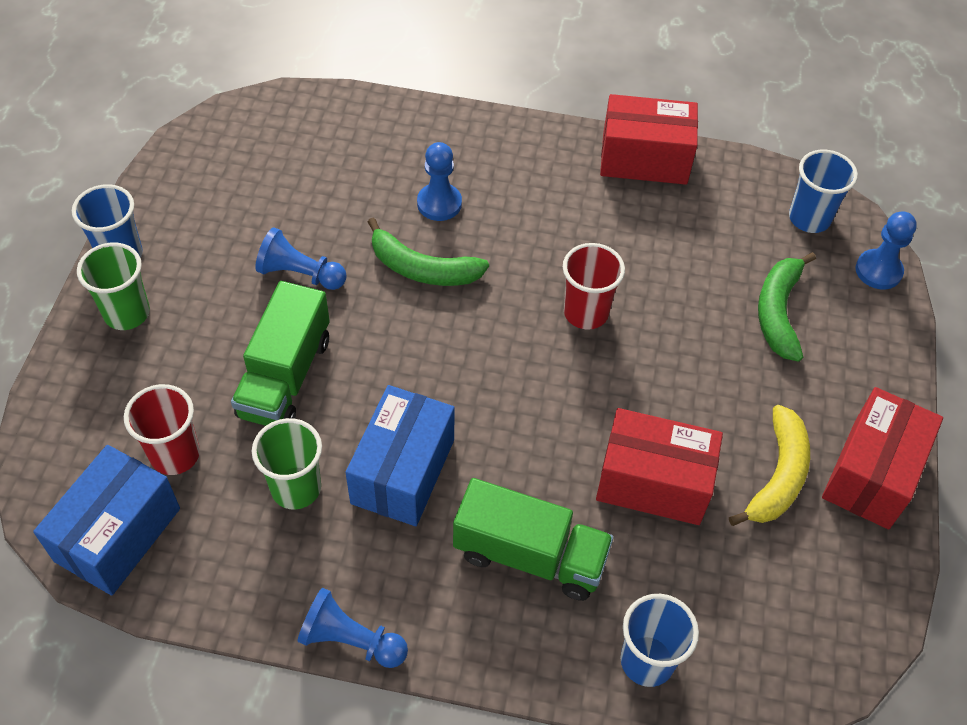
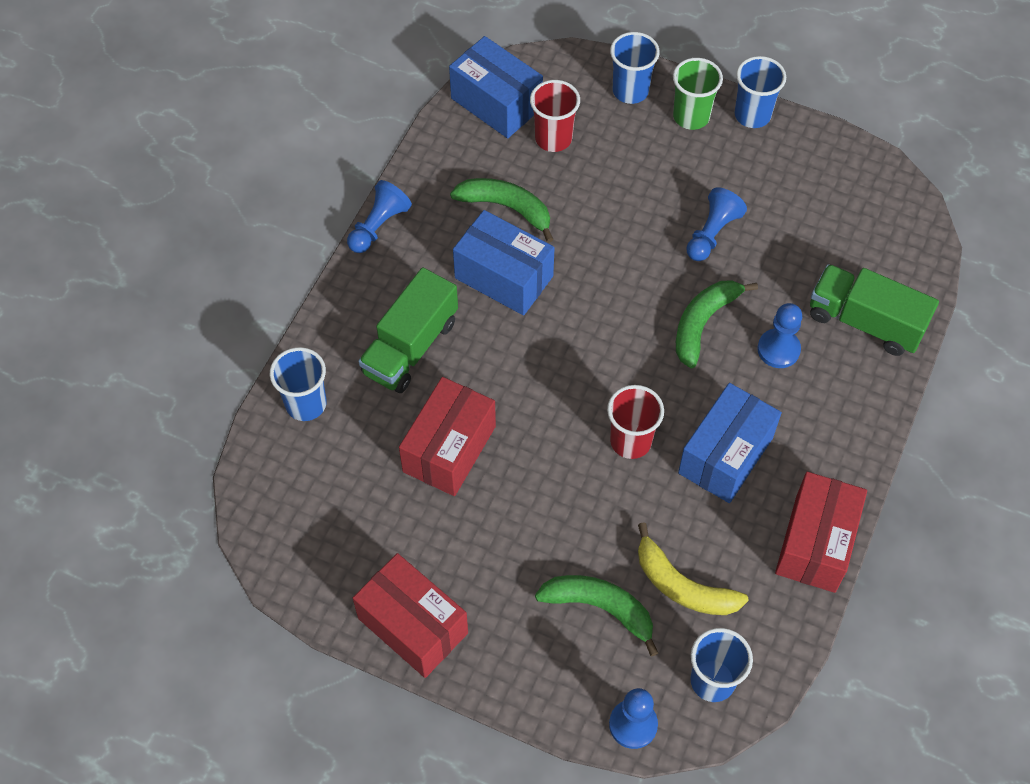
camera: 105 degrees right, 5 degrees up
green truck [231,281,330,426] -> green truck moved to [810,264,939,356]
green cup [252,418,322,509] -> green banana [450,178,554,243]
yellow banana [729,405,810,526] -> yellow banana moved to [638,522,749,615]
none -> blue cup [610,32,660,104]
none -> blue box [678,383,782,503]

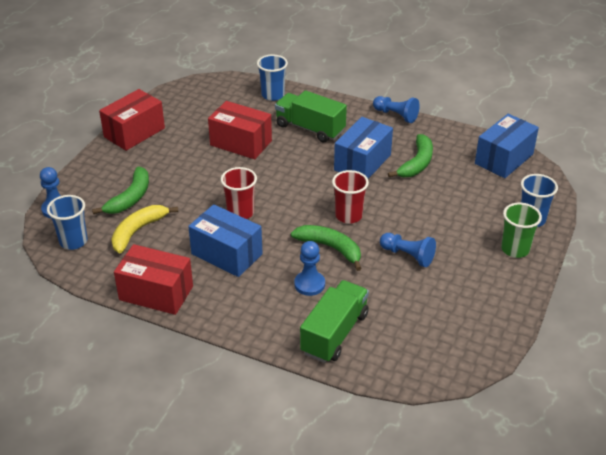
camera: 90 degrees right, 20 degrees down
red cup [530,80,580,152] -> red cup moved to [332,170,369,224]
blue cup [734,56,786,128] -> none

